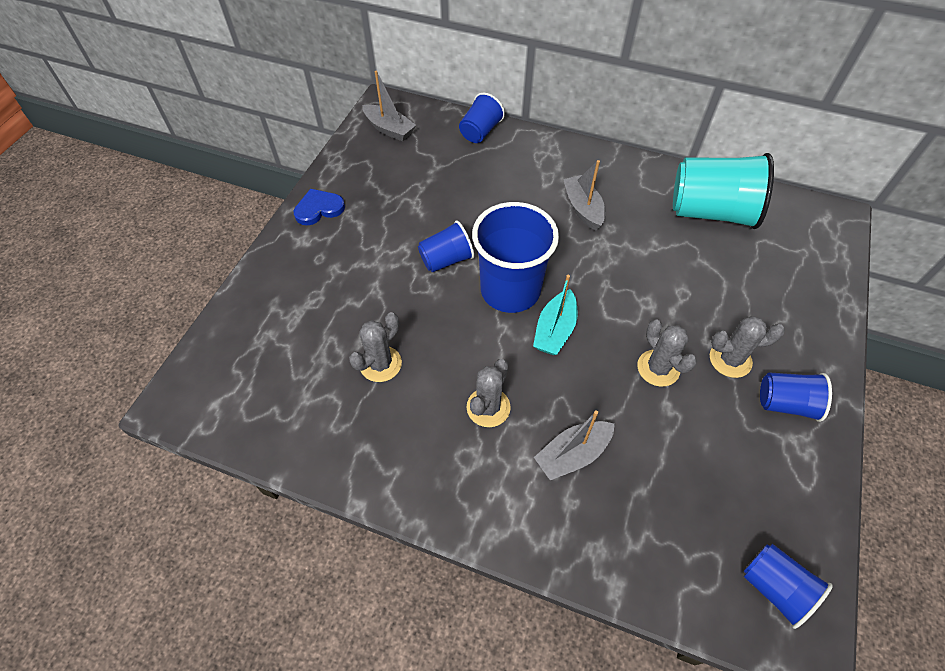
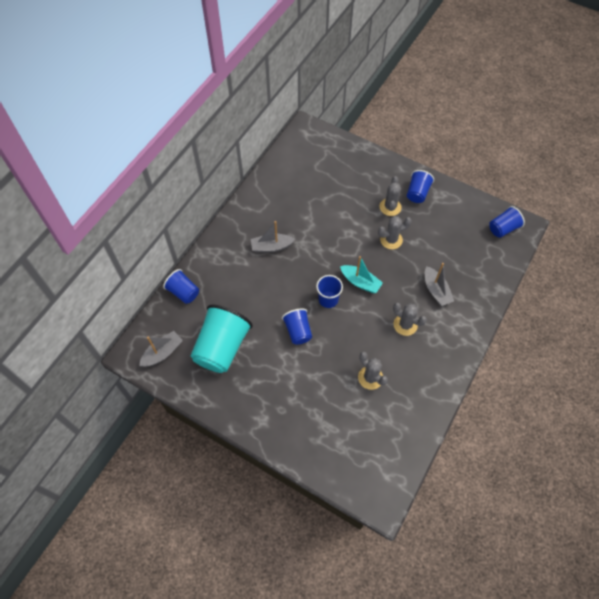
camera: 80 degrees left, 5 degrees up
blue heart [294,189,345,225] -> none
blue cup [472,202,559,313] -> blue cup [316,275,343,308], size x0.55
turquoise cup [673,153,774,229] -> turquoise cup moved to [191,305,253,373]

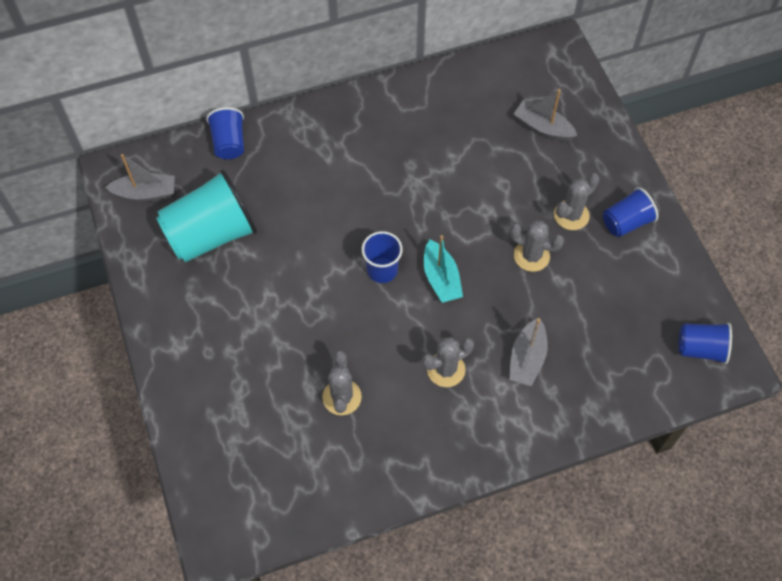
camera: 40 degrees right, 0 degrees up
grey boat [251,221,295,252] -> grey boat moved to [514,89,577,141]
blue cup [282,308,312,345] -> none
grey cactus [393,303,427,336] -> grey cactus turned 75 degrees clockwise [422,337,474,387]

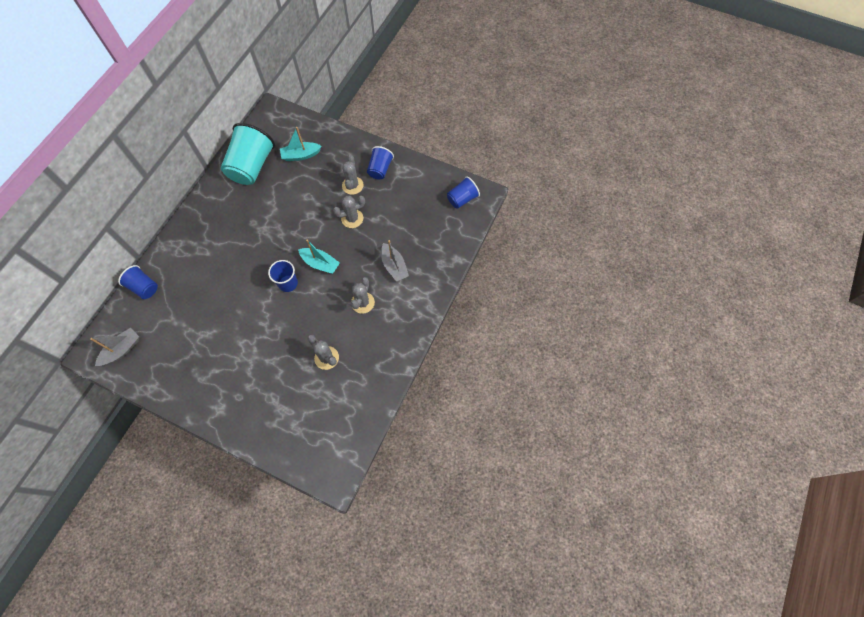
camera: 45 degrees left, 5 degrees up
turquoise cup [156,169,257,262] -> turquoise cup moved to [221,123,275,185]
grey boat [514,89,577,141] -> turquoise boat [280,127,322,161]

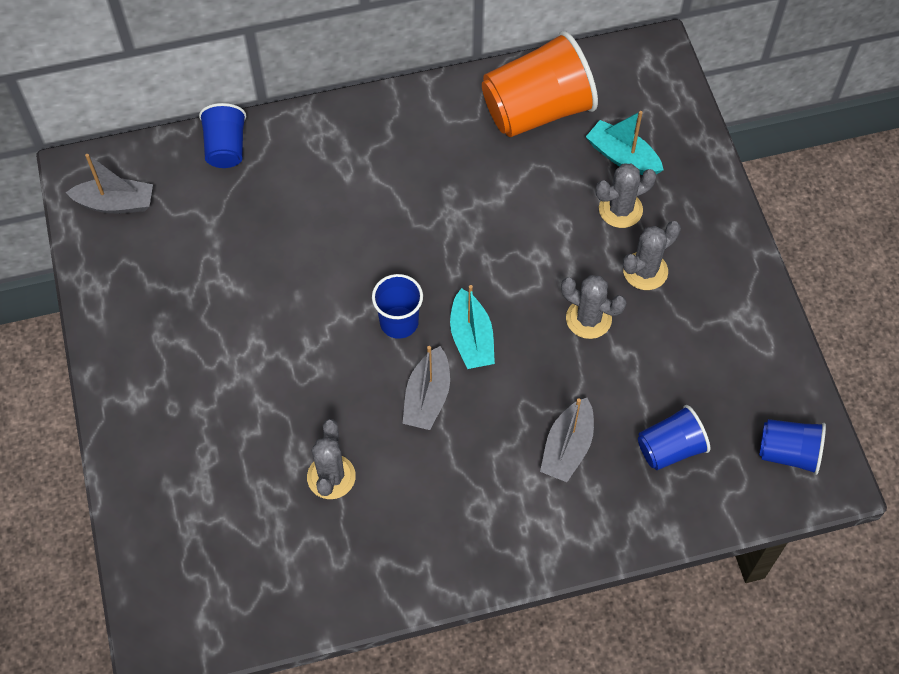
camera: 50 degrees right, 5 degrees down
turquoise cup [221,123,275,185] -> orange cup [482,31,598,137]
grey cactus [351,277,375,314] -> grey cactus moved to [596,164,656,228]
blue cup [367,146,394,179] -> blue cup moved to [638,405,710,470]
none -> grey boat [402,346,450,430]

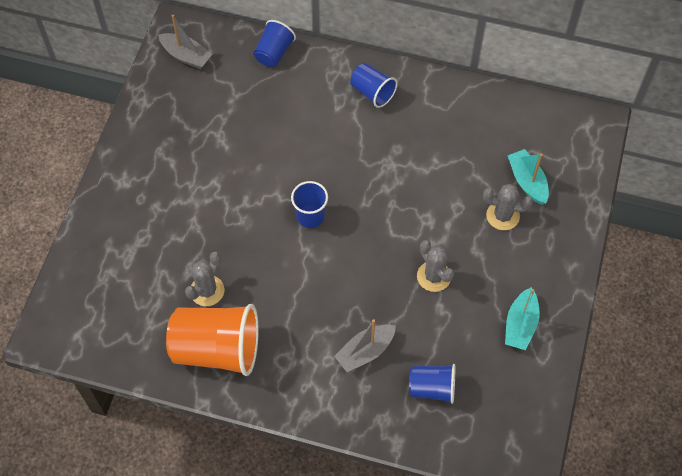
camera: 30 degrees right, 0 degrees up
grey boat [402,346,450,430] -> none
turquoise boat [450,285,495,369] -> turquoise boat moved to [505,287,540,350]
orange cup [482,31,598,137] -> orange cup moved to [166,304,259,376]
grey cactus [623,221,681,290] -> none
blue cup [759,419,826,475] -> blue cup moved to [350,63,397,108]

